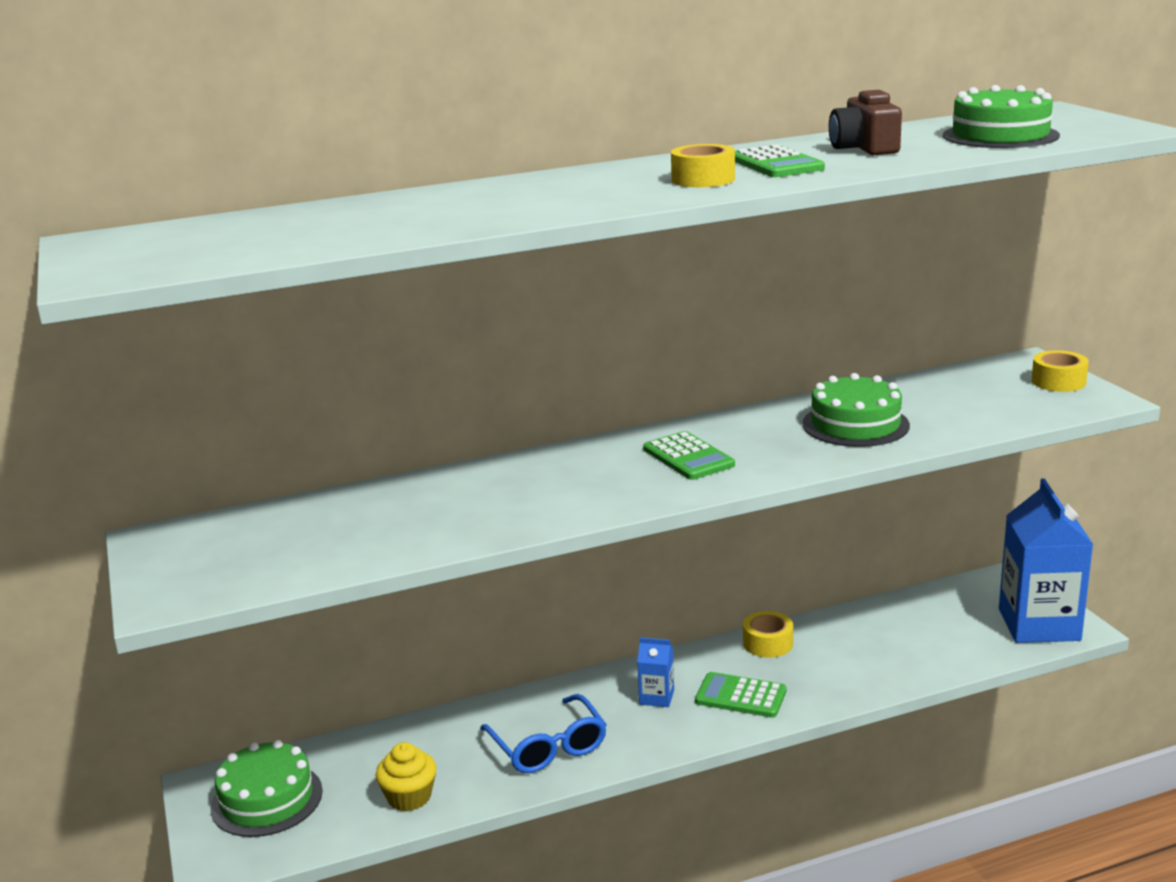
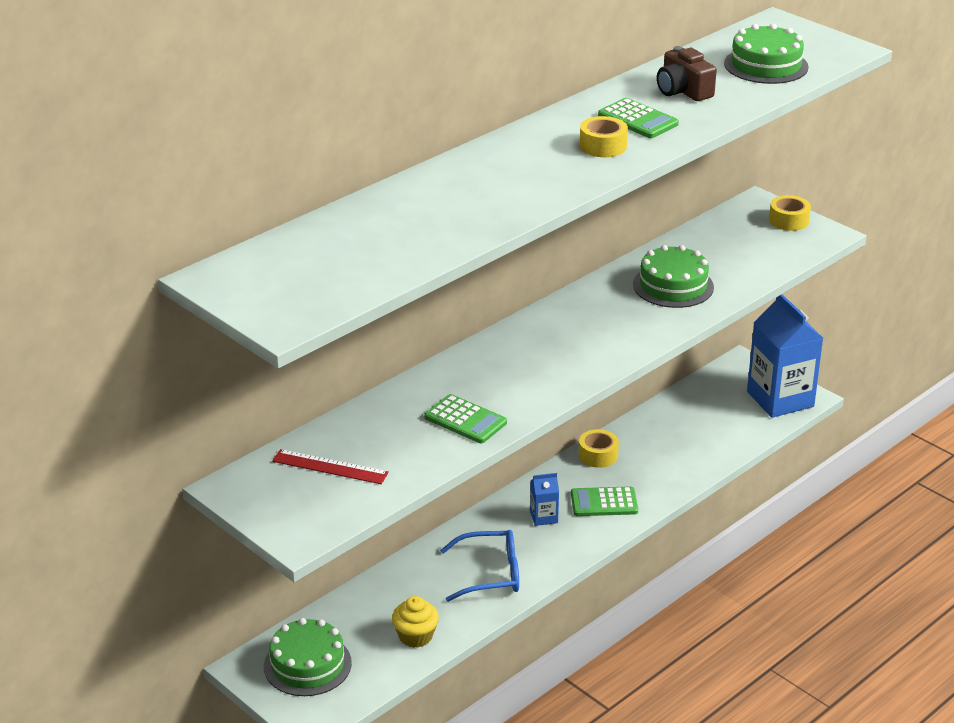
camera: 25 degrees left, 10 degrees up
blue glasses [480,694,607,773] -> blue glasses turned 45 degrees counterclockwise [440,530,519,602]
green calculator [643,431,735,480] -> green calculator moved to [424,394,507,443]
none -> red ruler [272,449,389,484]

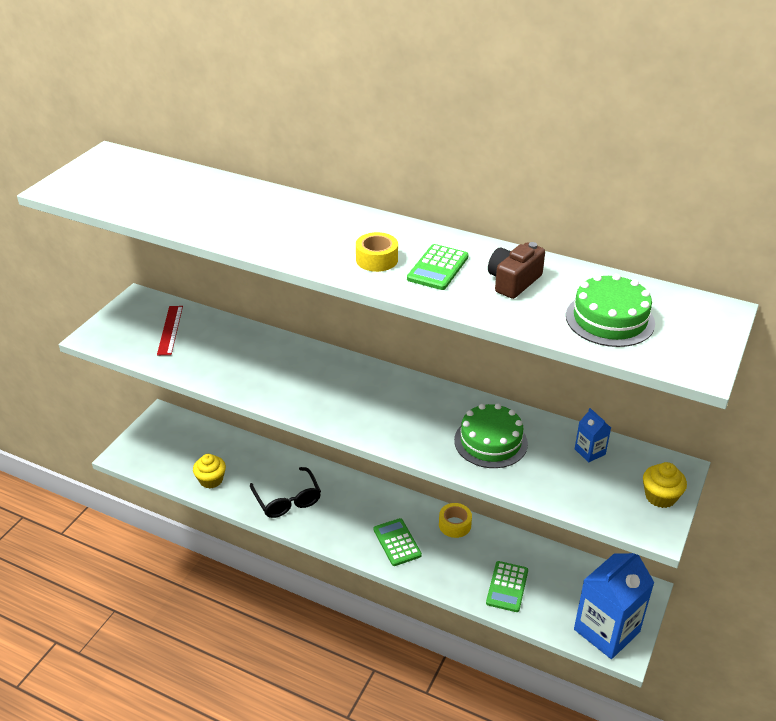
camera: 70 degrees right, 5 degrees up
green cake [264,618,352,696] -> none
green calculator [424,394,507,443] -> green calculator moved to [486,561,528,612]
blue glasses [440,530,519,602] -> black glasses [250,467,321,518]
blue carton [530,473,559,526] -> blue carton moved to [575,408,611,462]
yellow tape [769,195,811,231] -> yellow cupcake [643,462,687,508]

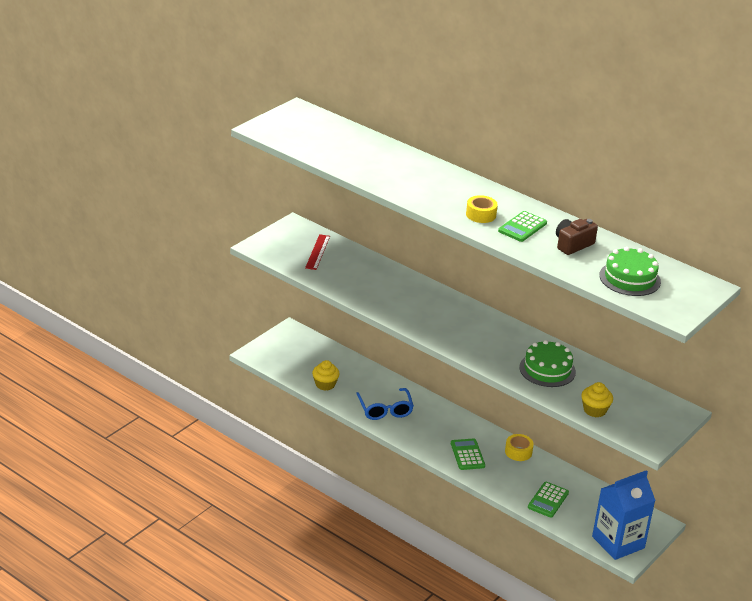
camera: 10 degrees right, 5 degrees down
black glasses [250,467,321,518] -> blue glasses [356,388,414,420]
blue carton [575,408,611,462] -> none
yellow cupcake [643,462,687,508] -> yellow cupcake moved to [581,382,613,417]

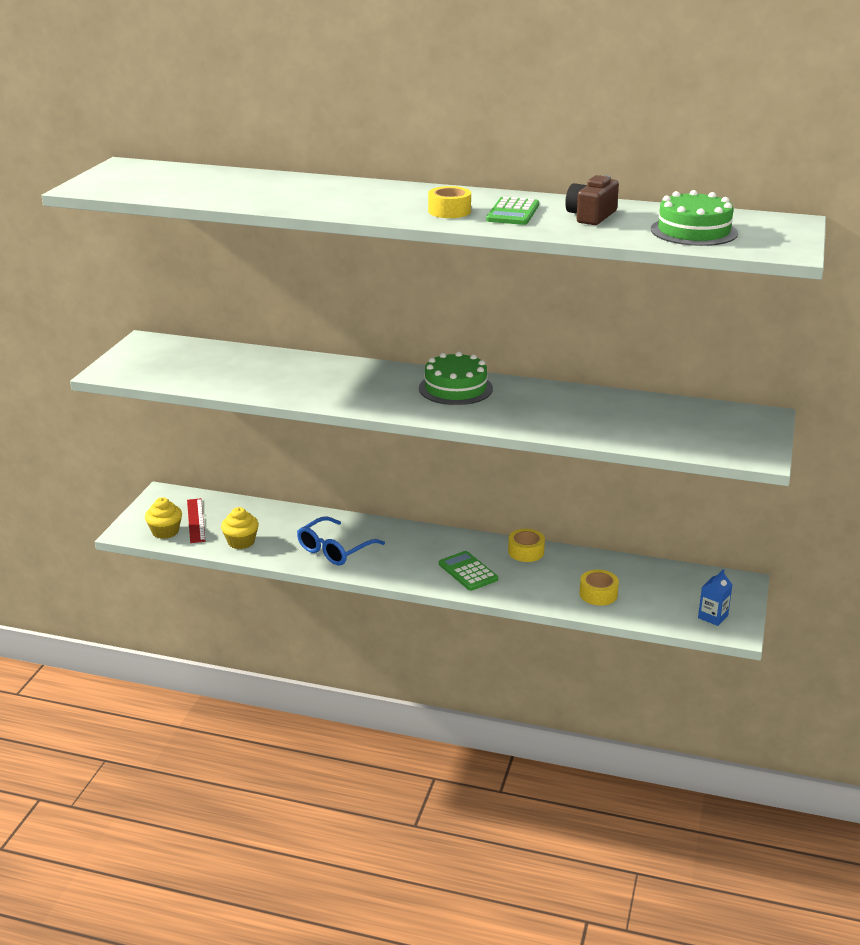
camera: 20 degrees left, 5 degrees down
red ruler [305,234,330,270] -> red ruler moved to [187,498,205,543]
blue glasses [356,388,414,420] -> blue glasses turned 75 degrees clockwise [297,517,385,565]
green cake [519,340,576,387] -> green cake moved to [419,352,493,405]
green calculator [528,482,569,518] -> yellow tape [580,570,619,606]
yellow cupcake [581,382,613,417] -> yellow cupcake moved to [145,497,182,539]
blue carton [592,470,656,560] -> blue carton [698,569,732,626], size x0.44

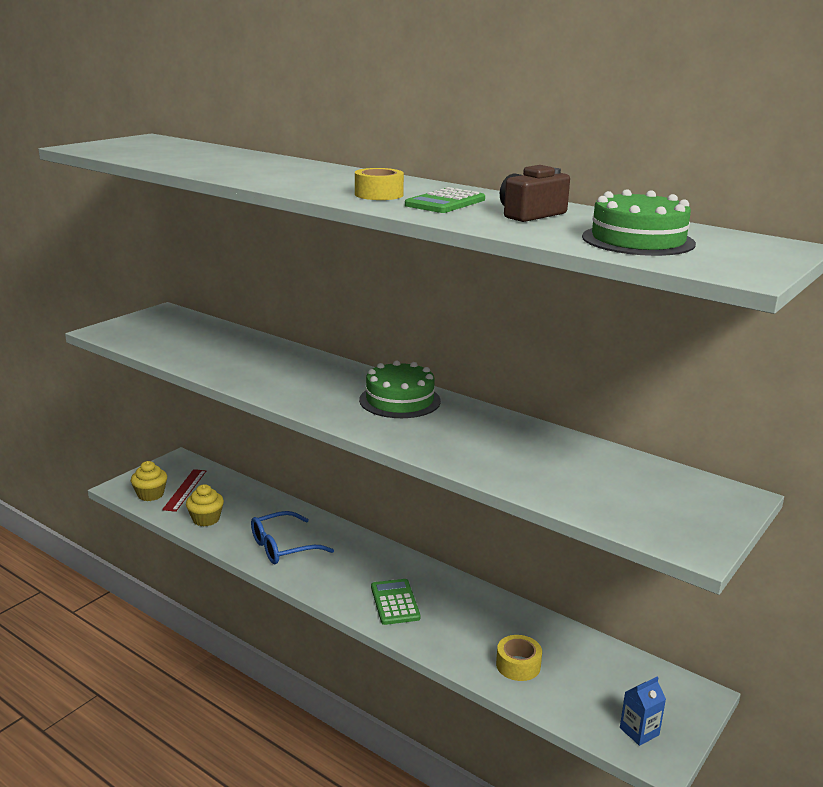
camera: 20 degrees right, 5 degrees down
yellow tape [508,529,545,562] -> none

